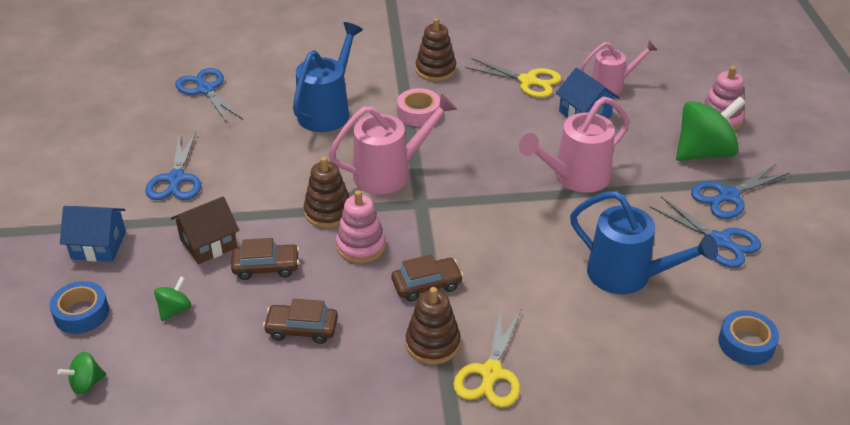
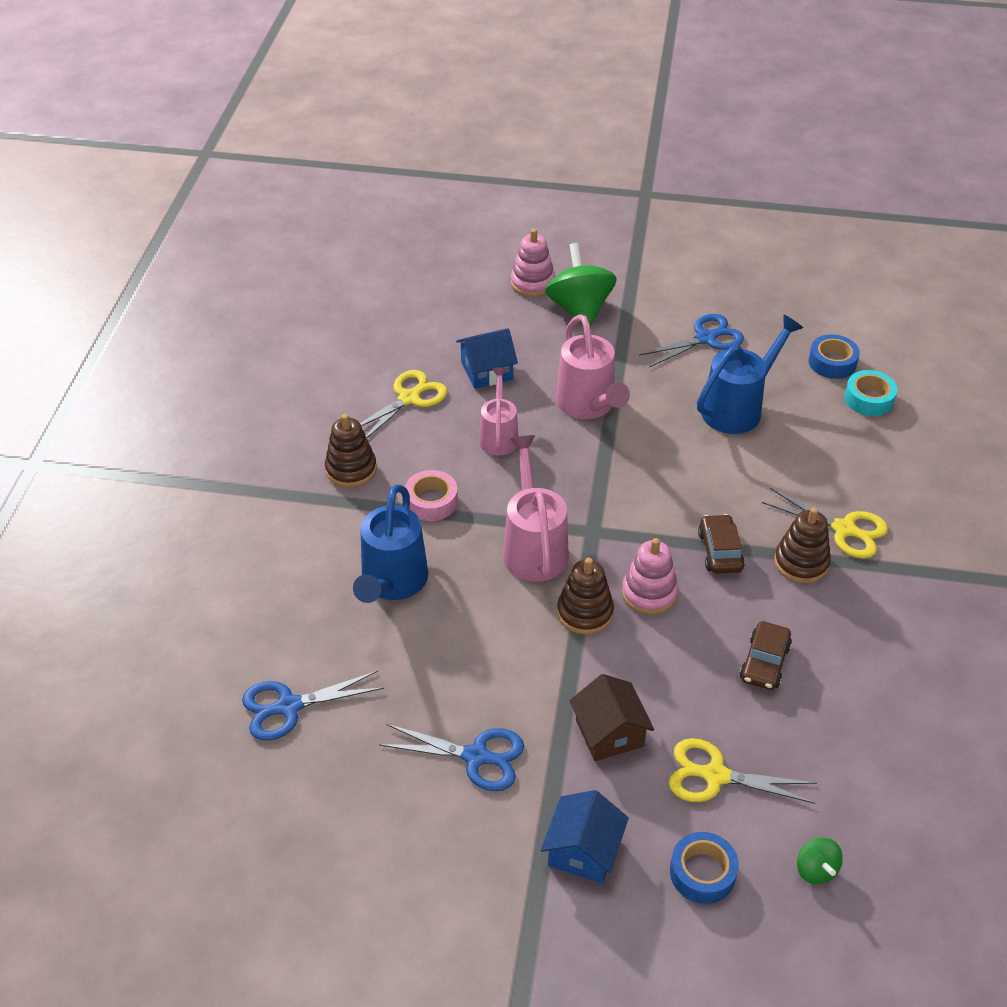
camera: 75 degrees left, 5 degrees up
green spinning top [154,276,191,321] -> yellow scissors [669,738,817,804]
brown car [231,238,299,280] -> none
blue watering can [293,22,363,132] -> blue watering can turned 120 degrees counterclockwise [353,485,428,603]
pink watering can [580,40,657,96] -> pink watering can moved to [479,367,519,456]
blue scissors [691,164,790,219] -> none
none -> turquoise tape [844,370,897,416]

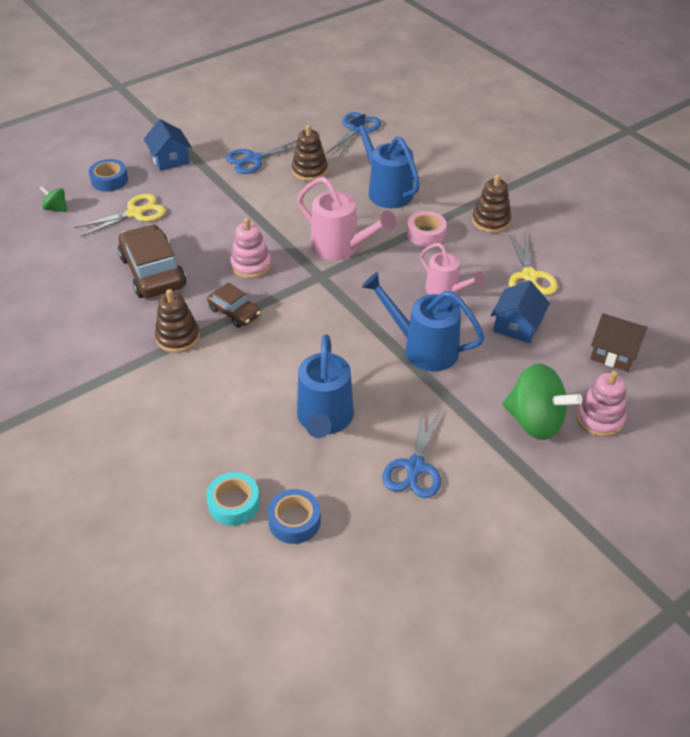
camera: 135 degrees right, 0 degrees up
pink watering can [556,314,630,419] -> blue watering can [362,272,485,371]
brown stacking toy [557,558,614,635] -> brown stacking toy moved to [292,124,328,181]
brown house [569,674,654,761] -> brown house moved to [590,313,647,372]
brown car [740,621,792,690] -> brown car [118,224,186,298], size x1.78
yellow scissors [762,488,888,559] -> none

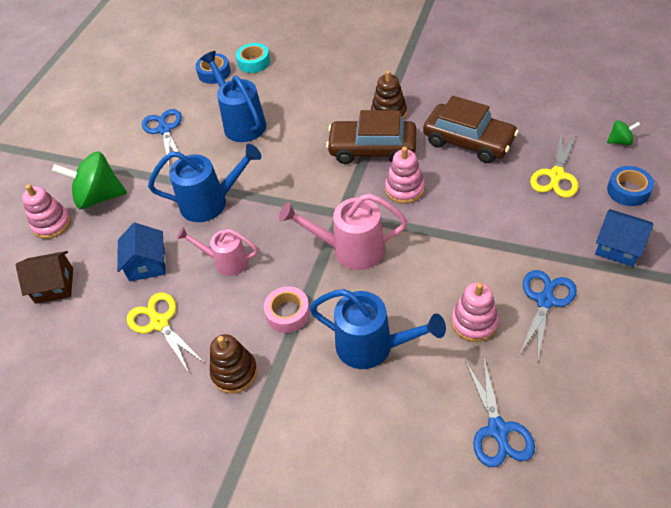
camera: 150 degrees right, 5 degrees up
brown car [207,282,261,328] -> brown car [326,110,417,164], size x1.78
brown stacking toy [292,124,328,181] -> pink stacking toy [451,282,499,342]

